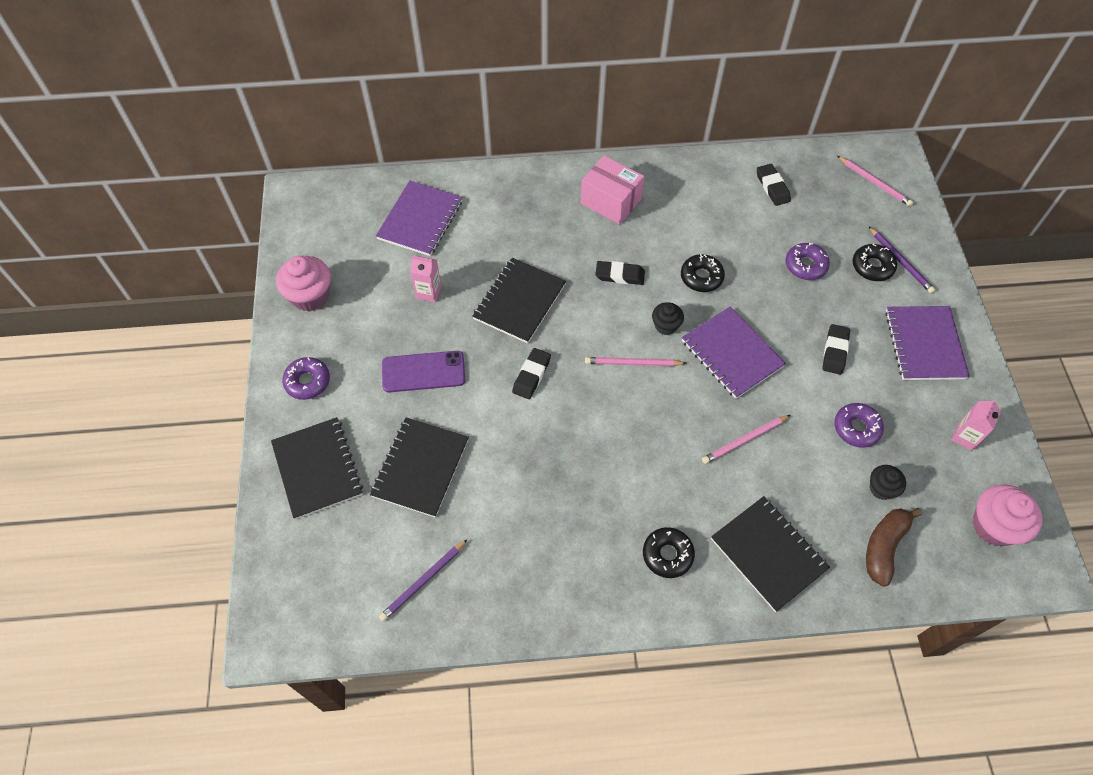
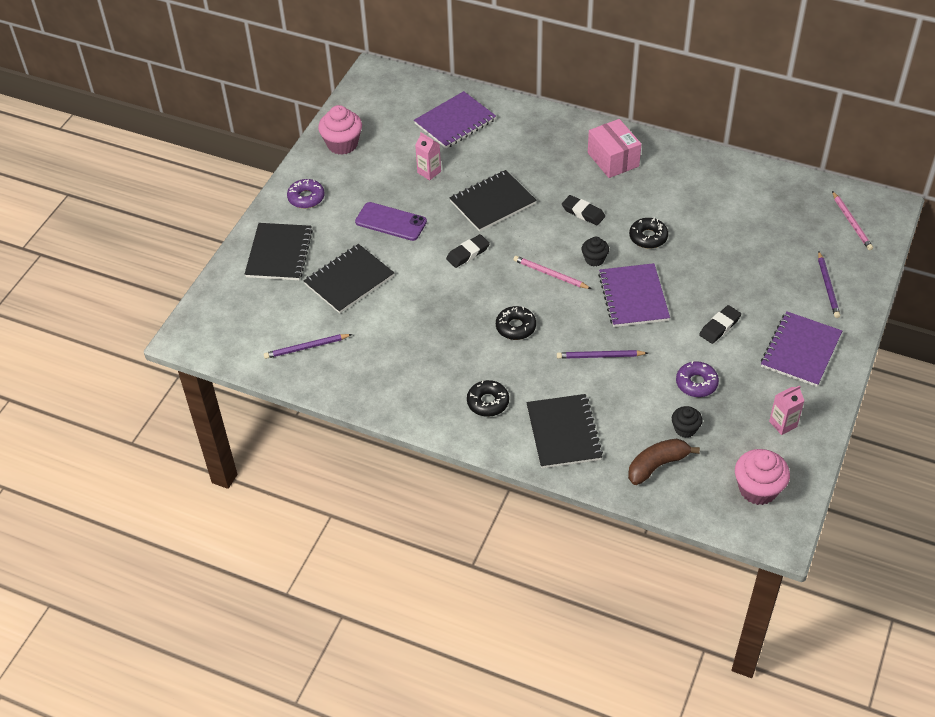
camera: 30 degrees right, 10 degrees down
pink pencil [702,415,790,464] -> purple pencil [557,350,648,359]
black eraser [757,164,791,206] -> none
purple donut [785,243,830,280] -> none
black donut [852,244,897,281] -> black donut moved to [496,306,536,340]

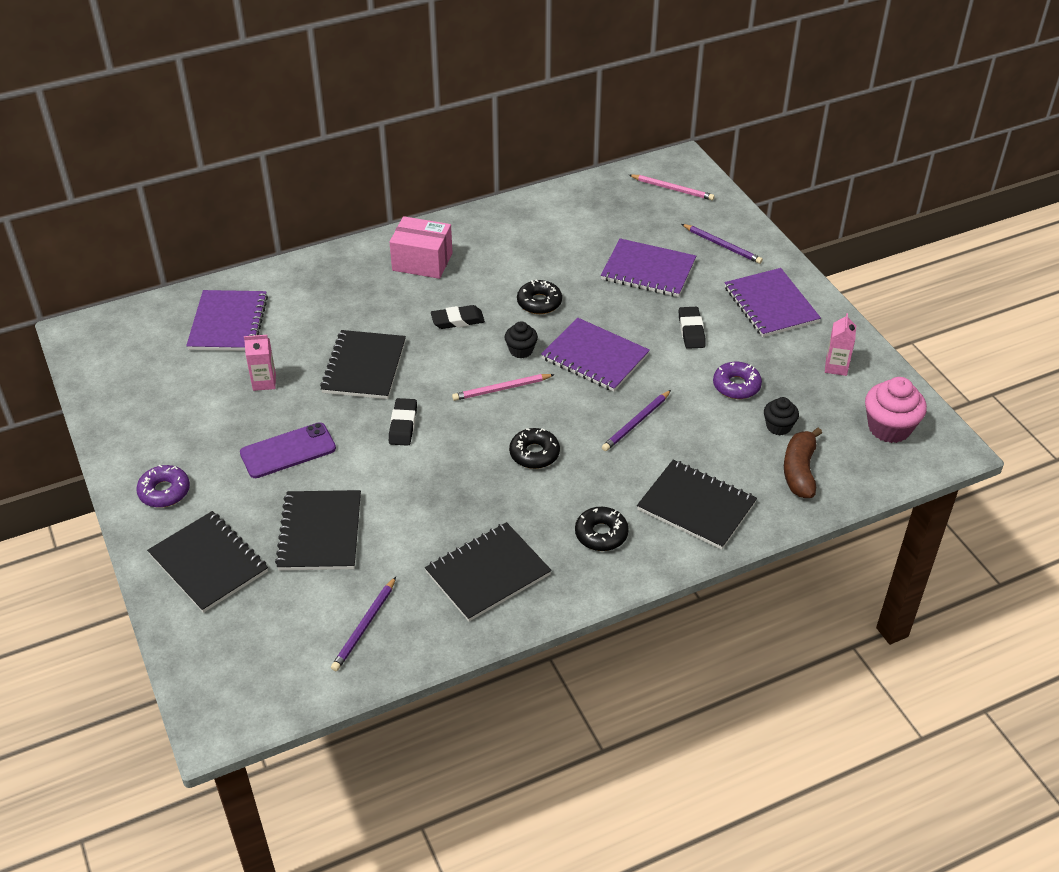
camera: 50 degrees left, 5 degrees down
pink cupcake [318,105,362,155] -> none
none -> black notebook [425,522,552,622]
none -> purple notebook [601,238,696,297]

